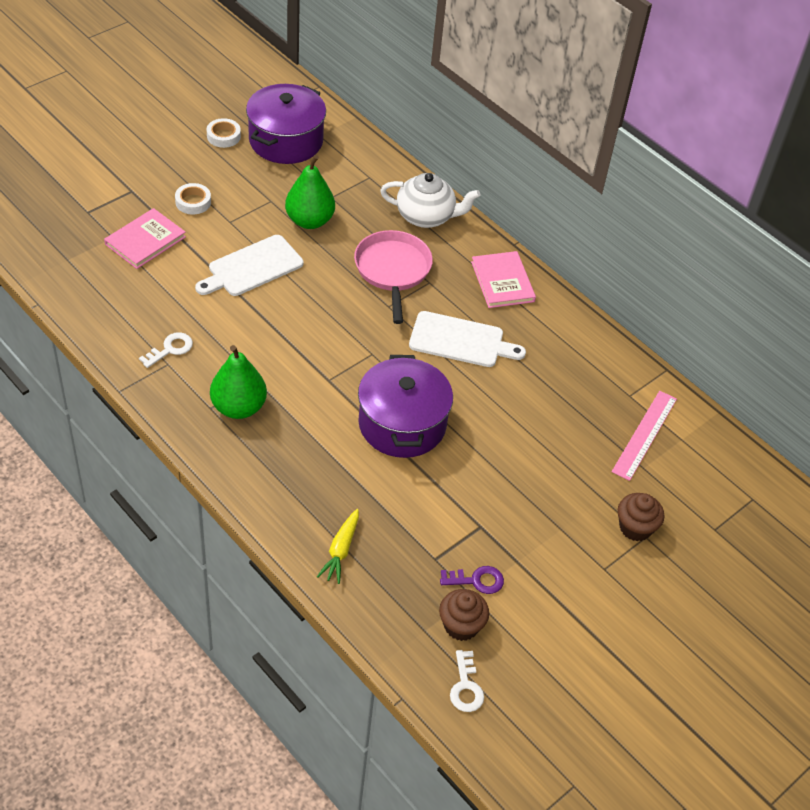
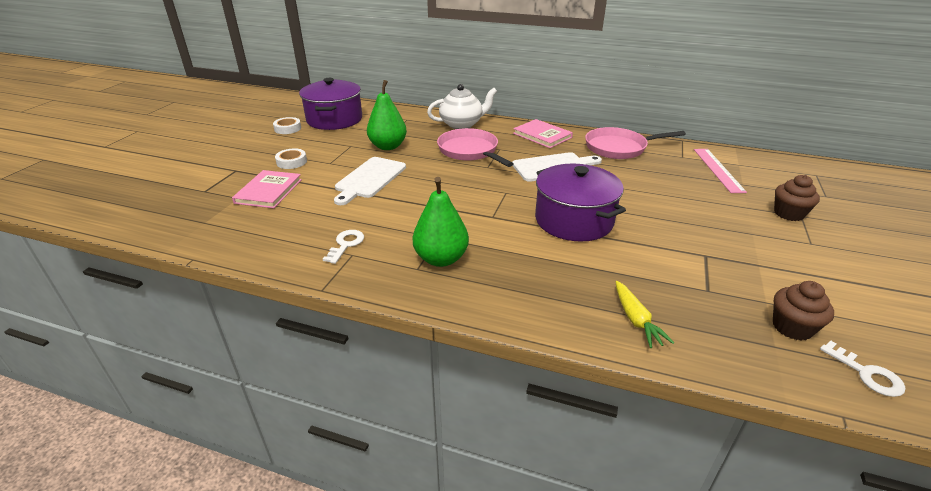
camera: 25 degrees left, 15 degrees down
purple key [440,566,504,594] -> none
none -> pink pan [585,127,686,159]

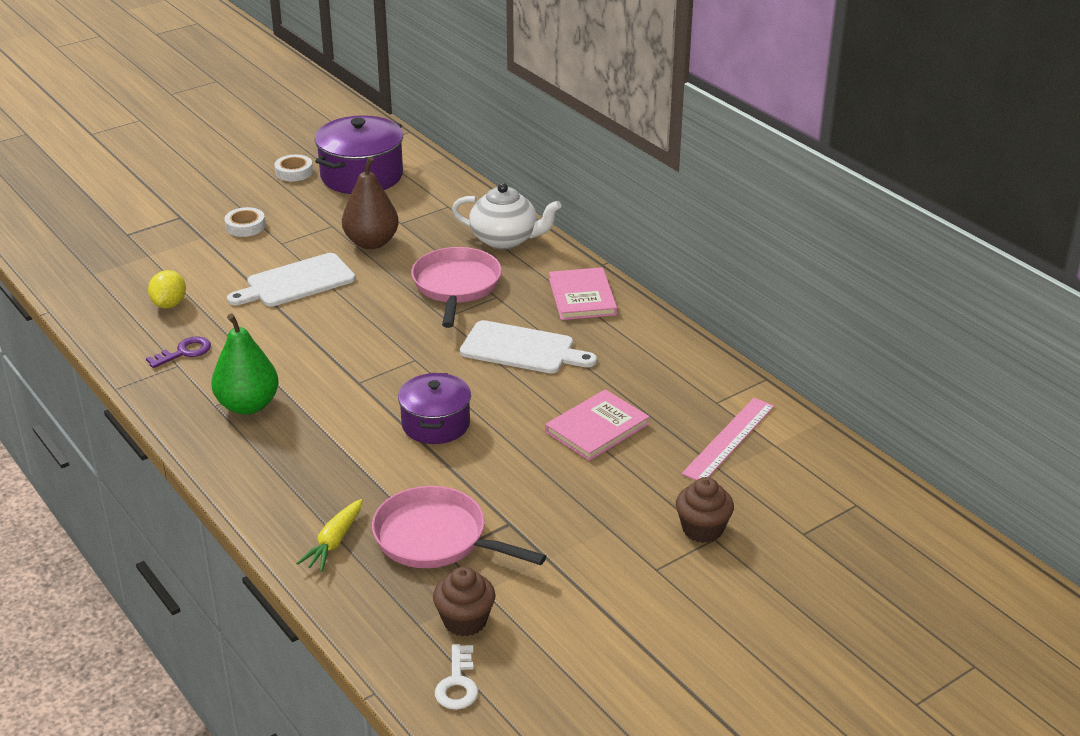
camera: 35 degrees right, 0 degrees up
pink book [232,170,302,208] -> pink book moved to [545,389,650,461]
white key [323,230,364,264] -> purple key [146,337,211,368]
green pear [367,80,407,150] -> brown pear [342,157,399,249]
purple pot [535,164,626,242] -> purple pot [398,373,471,444], size x0.65
pink pan [585,127,686,159] -> pink pan moved to [372,486,546,568]
none -> yellow lemon [148,270,186,308]

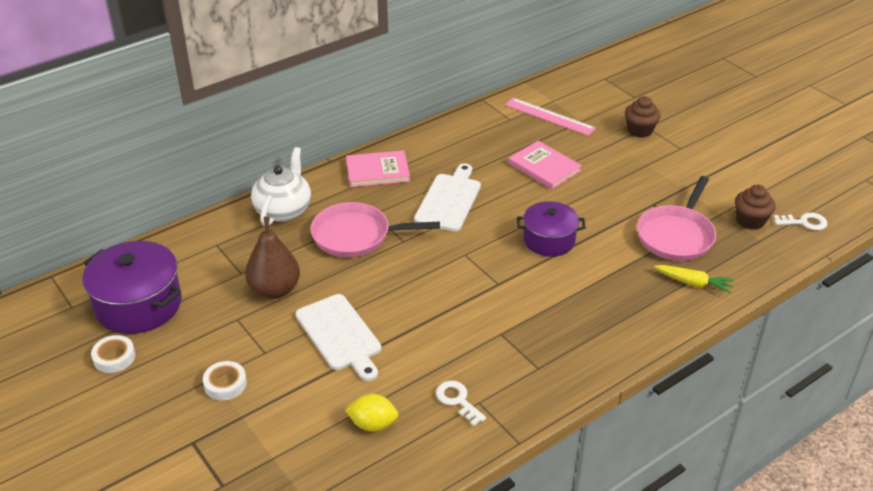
camera: 90 degrees left, 5 degrees up
purple key [146,337,211,368] -> white key [436,381,486,426]
green pear [211,314,278,415] -> none

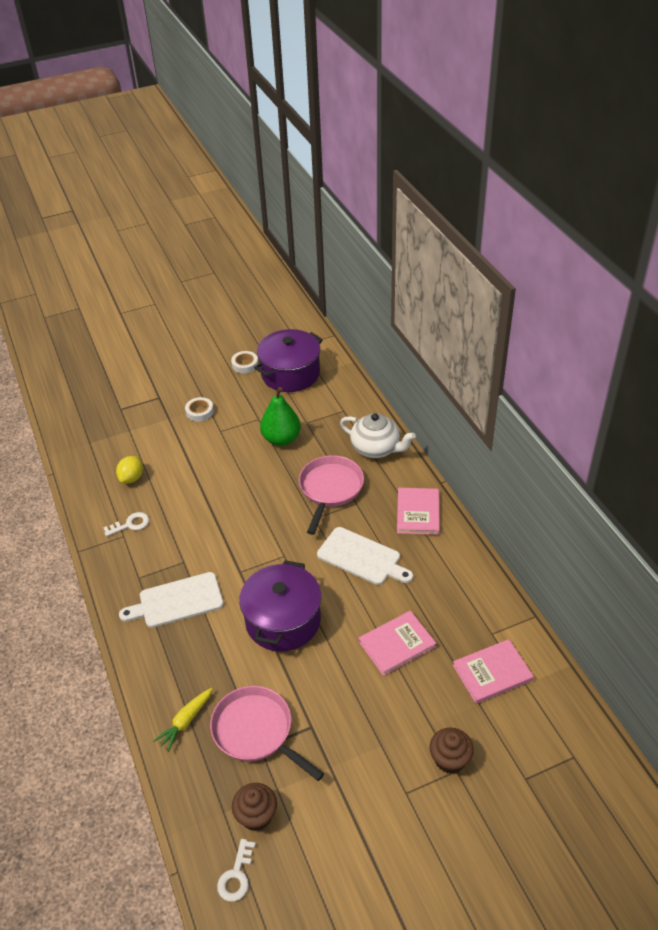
camera: 105 degrees right, 5 degrees up
brown pear [245,216,300,299] -> green pear [260,387,301,446]
white cutting board [296,294,381,381] -> white cutting board moved to [119,572,224,628]
pink ruler [505,98,596,136] -> pink book [453,639,534,704]
purple pot [517,201,586,257] -> purple pot [239,560,321,652], size x1.53

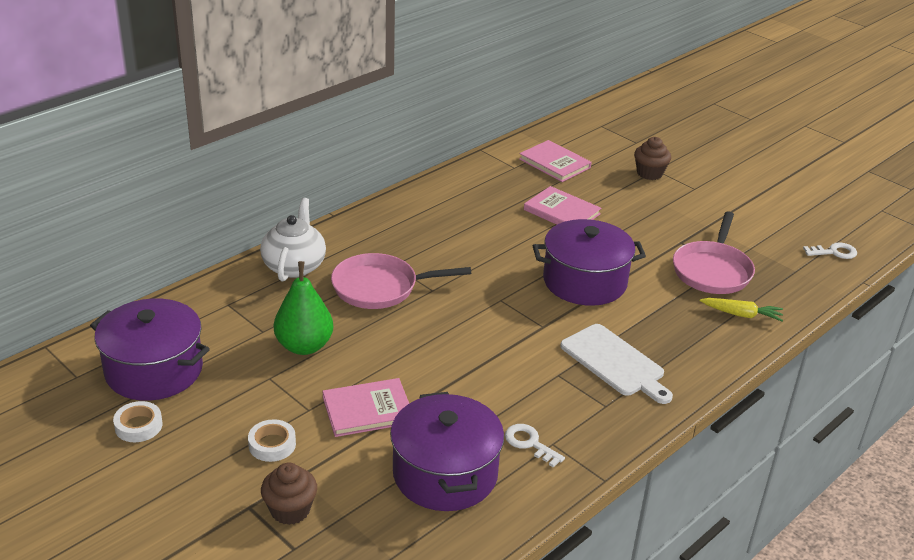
camera: 115 degrees left, 10 degrees down
yellow lemon [116,456,143,484] -> purple pot [390,392,504,511]
brown cupcake [232,783,277,831] -> brown cupcake moved to [261,463,317,525]
white cutting board [317,527,413,585] -> none
pink book [397,488,440,535] -> pink book moved to [323,378,409,437]

